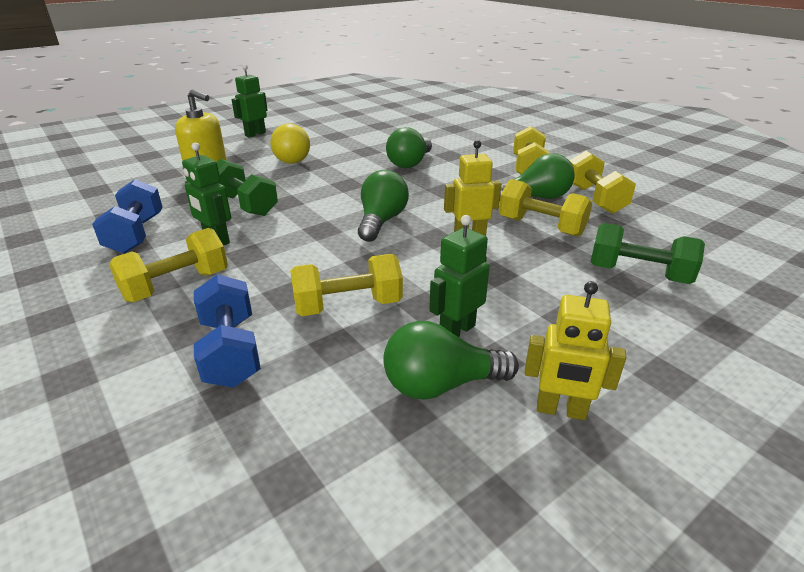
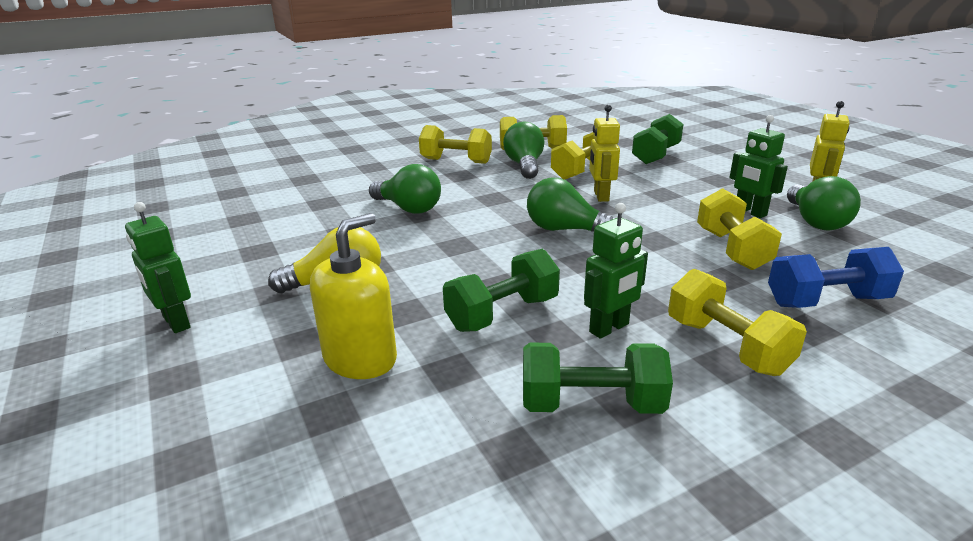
camera: 80 degrees left, 5 degrees down
blue dumbbell [92,179,163,254] -> green dumbbell [523,343,673,414]

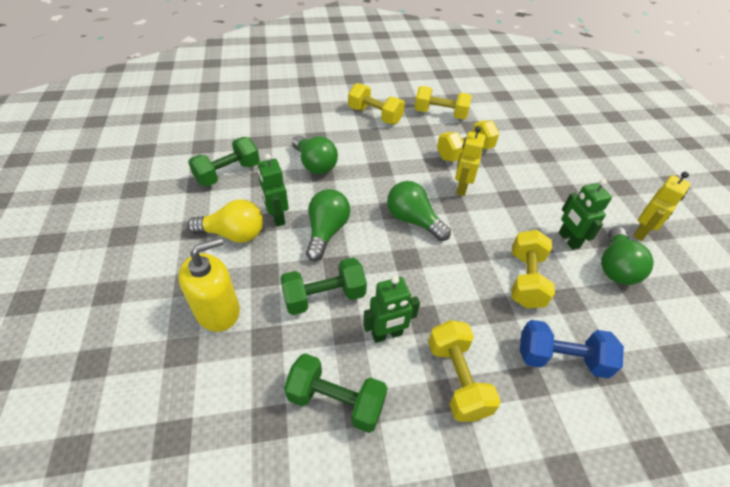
camera: 15 degrees right, 20 degrees up
green robot [125,202,191,333] -> green robot moved to [258,154,289,226]
green light bulb [503,122,545,179] -> green light bulb moved to [306,189,350,261]
green dumbbell [632,114,683,164] -> green dumbbell moved to [188,137,260,187]

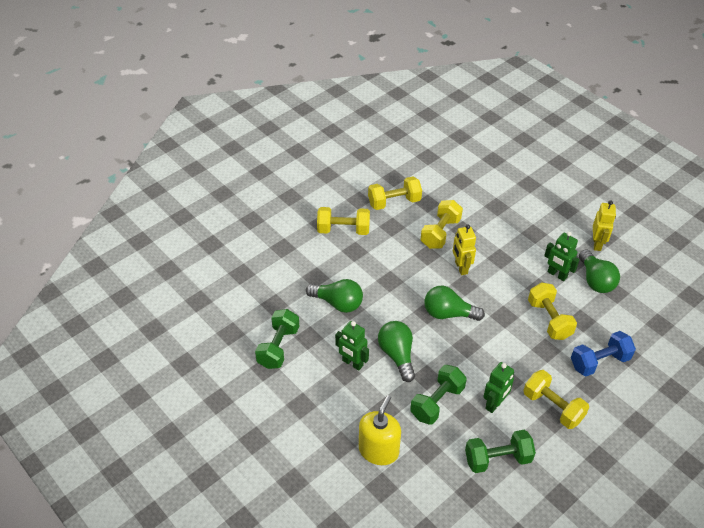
camera: 30 degrees left, 0 degrees up
yellow light bulb [187,199,263,243] -> none

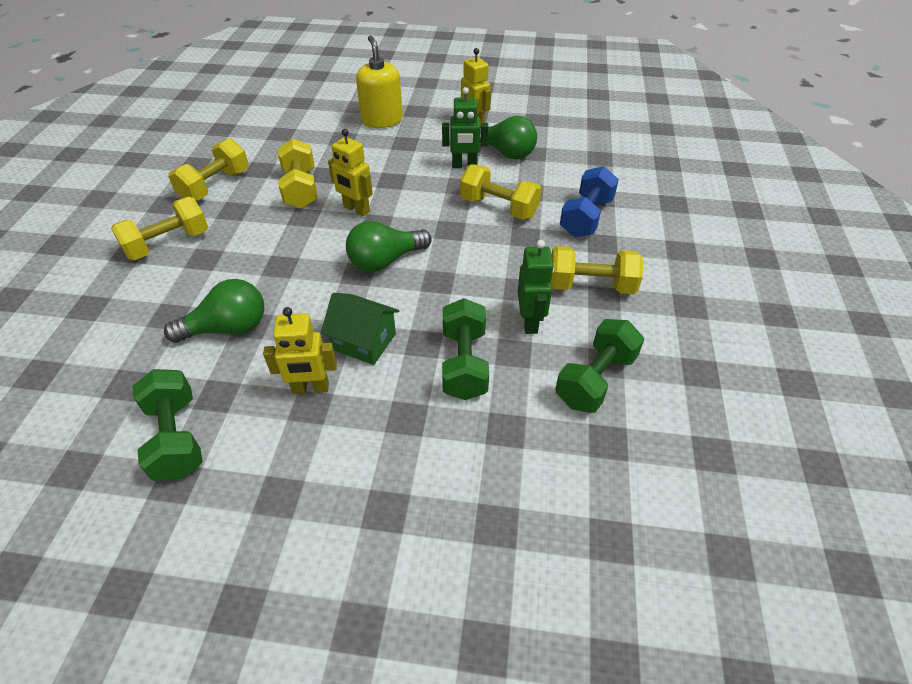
camera: 40 degrees left, 0 degrees up
green robot [335,321,369,371] -> yellow robot [263,307,337,394]
yellow soap dispenser [359,395,401,465] -> yellow soap dispenser moved to [356,36,403,128]
green light bulb [378,321,415,382] -> green house [321,293,399,365]

